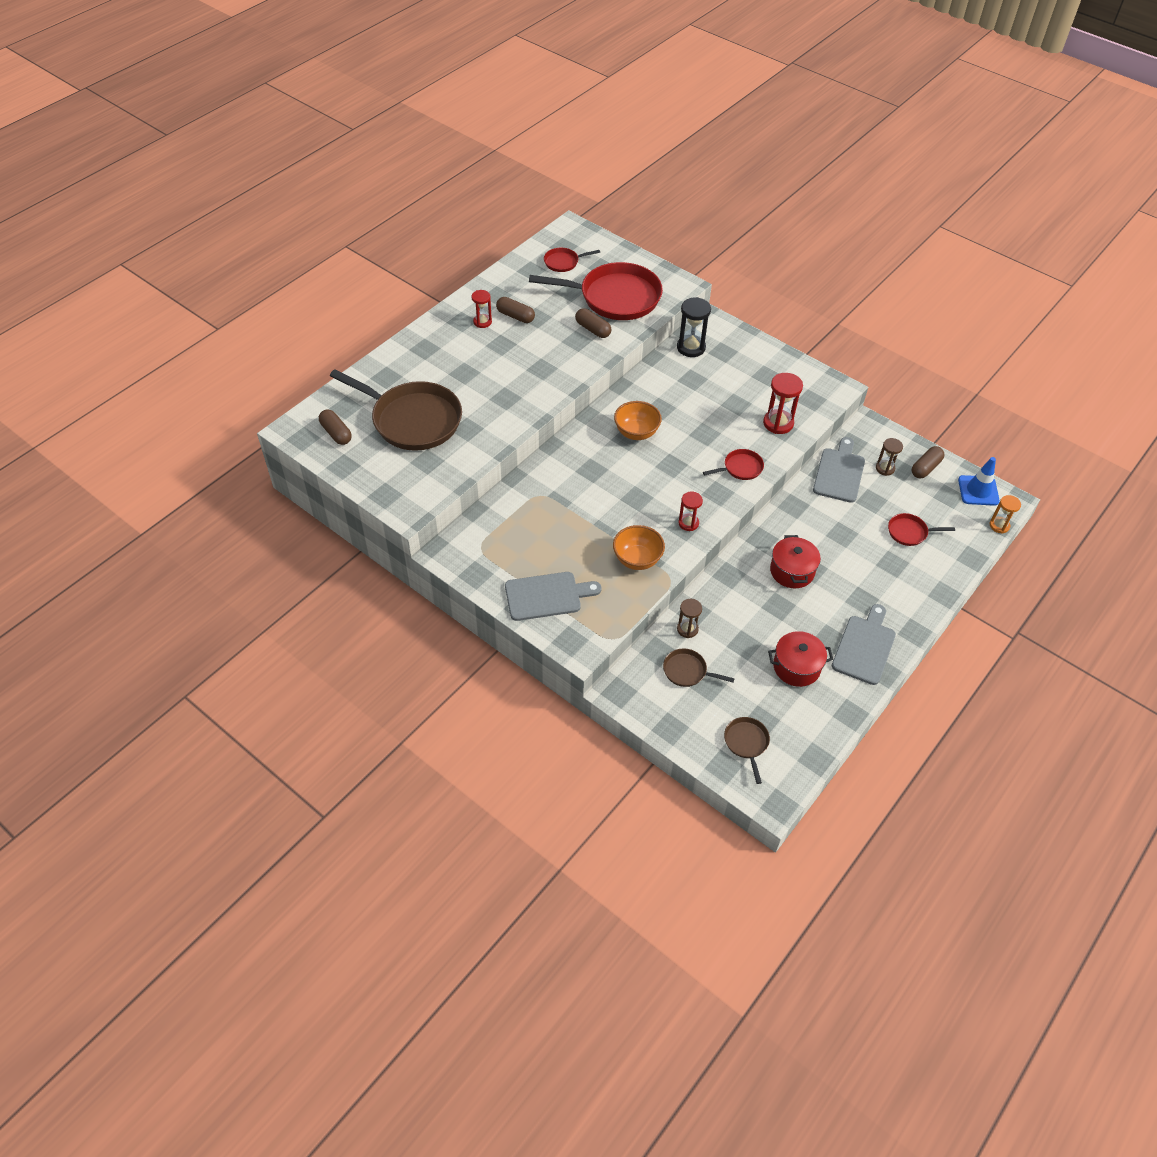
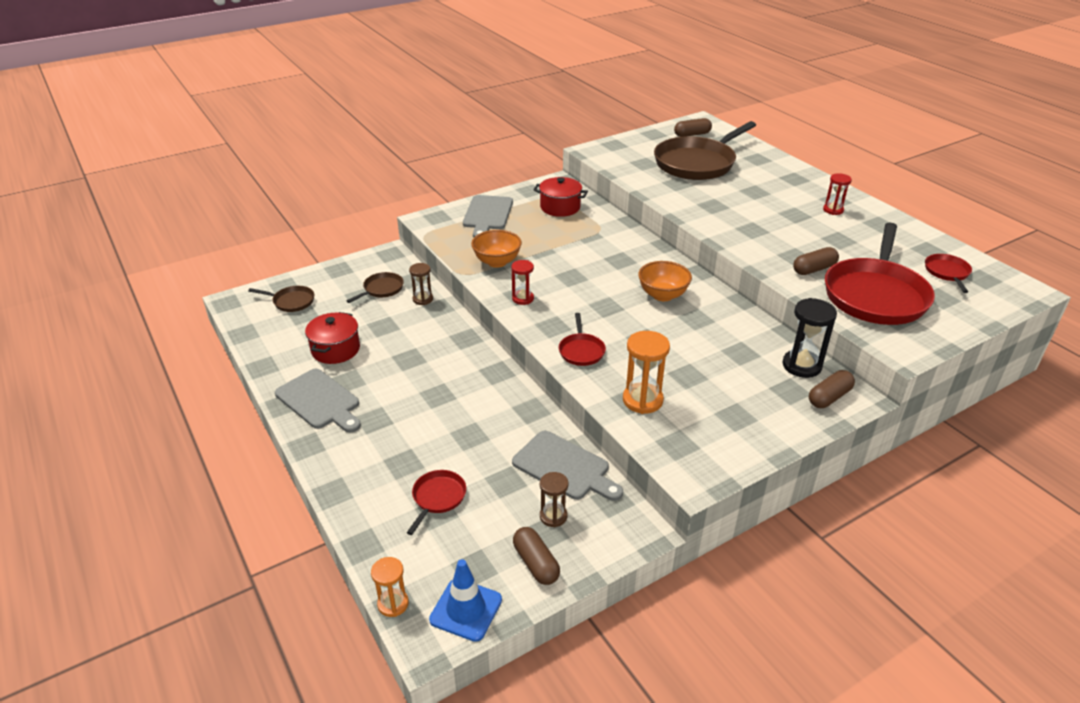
camera: 110 degrees right, 15 degrees down
brown capsule [496,297,535,323] -> brown capsule moved to [809,370,855,408]
red hourglass [763,373,803,434] -> orange hourglass [623,331,670,414]
red pot [770,535,821,588] -> red pot moved to [534,177,588,217]

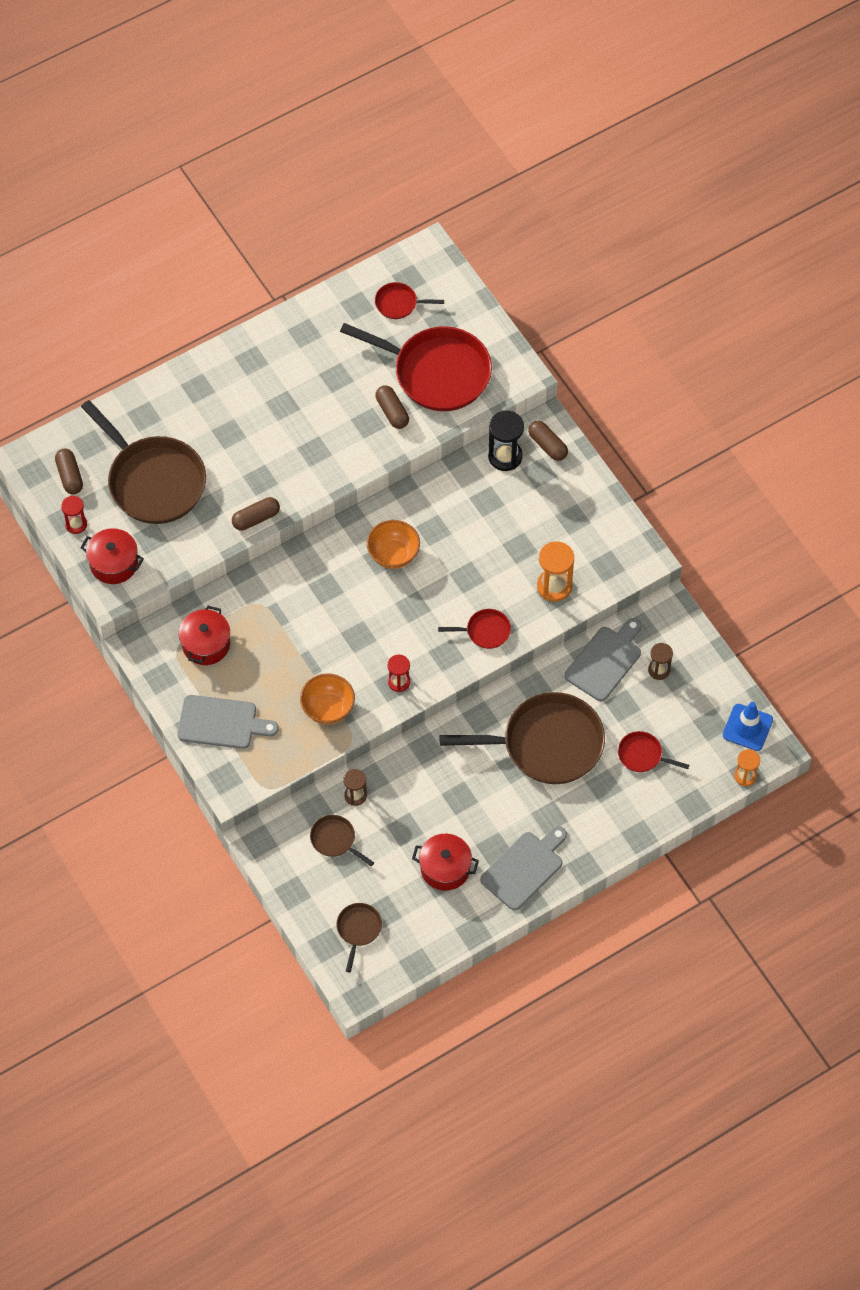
camera: 90 degrees left, 25 degrees up
brown capsule [513,527,560,585] -> brown capsule moved to [232,497,280,531]
red hourglass [823,173,852,215] -> red hourglass moved to [61,496,87,534]
none -> red pot [80,528,144,584]
none -> brown pan [440,692,605,784]

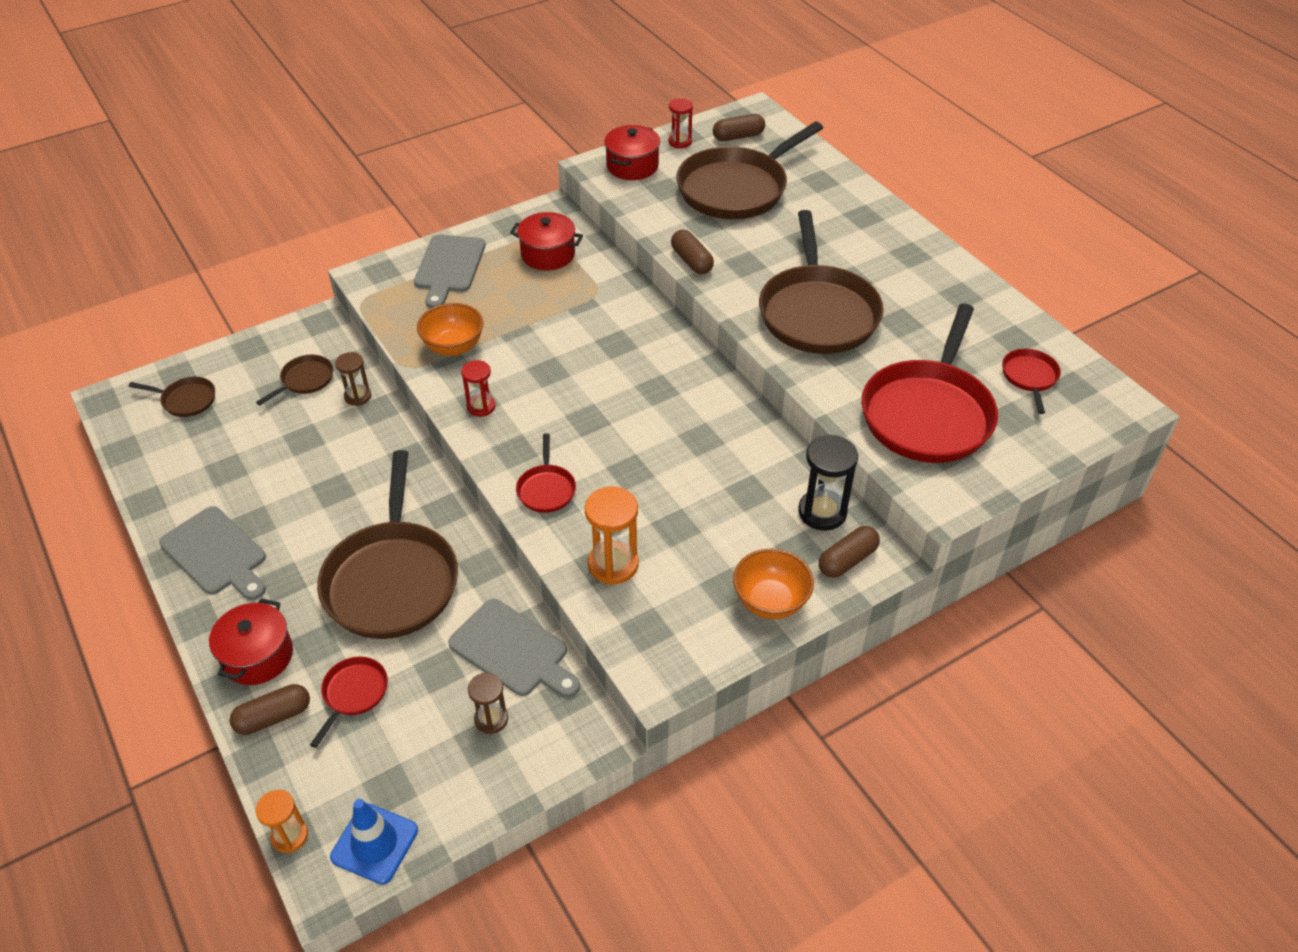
camera: 90 degrees right, 15 degrees down
orange bowl [367,520,420,569] -> orange bowl moved to [733,548,814,619]
brown capsule [375,385,409,429] -> brown capsule moved to [230,684,310,735]
red pot [412,834,479,891] -> red pot moved to [209,598,293,685]
none -> brown pan [759,210,884,354]

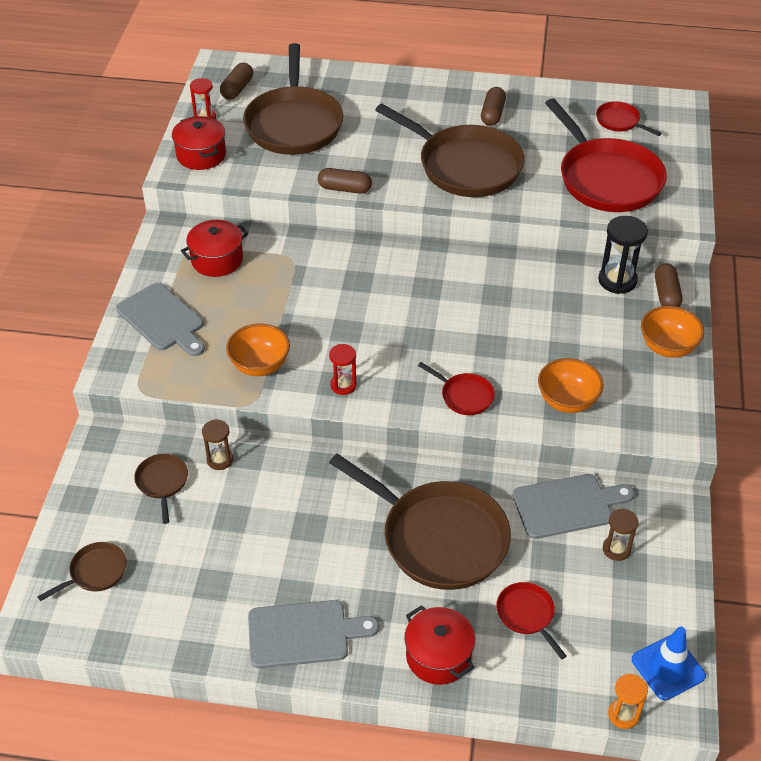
camera: 50 degrees left, 0 degrees up
brown capsule [230,684,310,735] -> brown capsule moved to [481,87,506,126]
orange hourglass [585,487,639,585] -> orange bowl [538,358,603,413]

